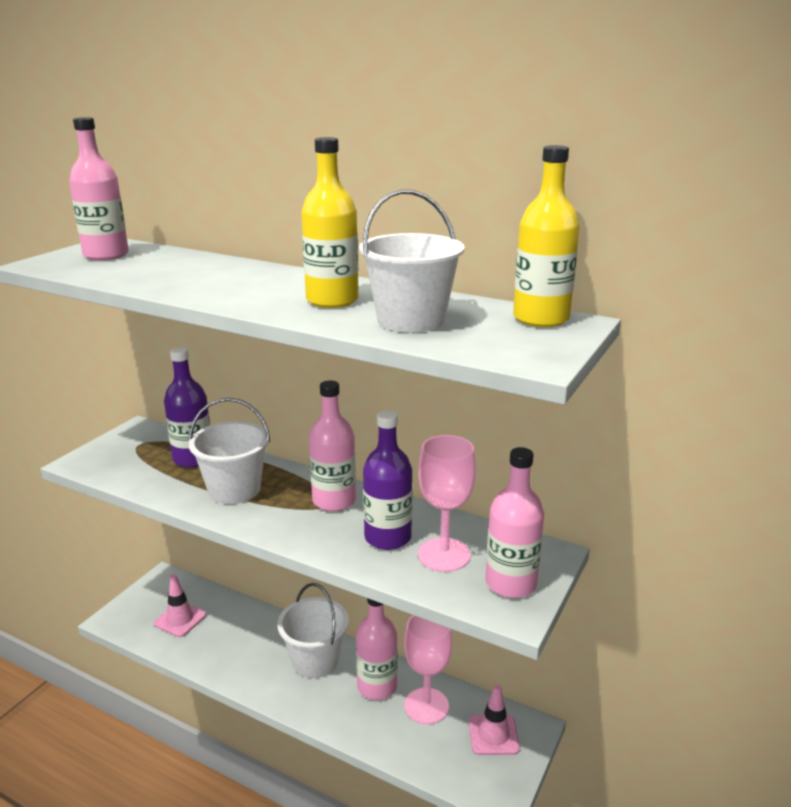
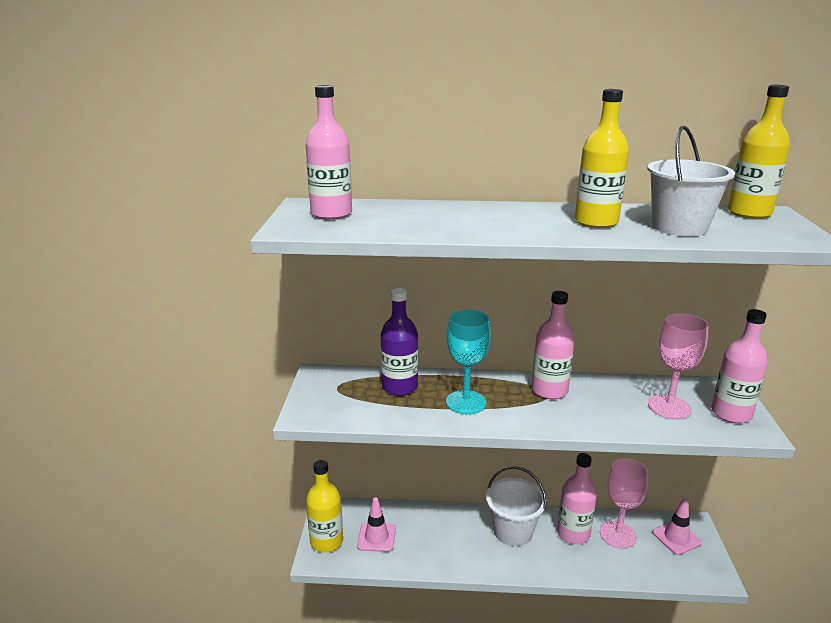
camera: 25 degrees left, 0 degrees up
white bucket [189,398,270,504] -> turquoise goblet [446,309,491,414]
purple bottle [363,410,412,550] -> none
none -> yellow bottle [306,460,343,552]

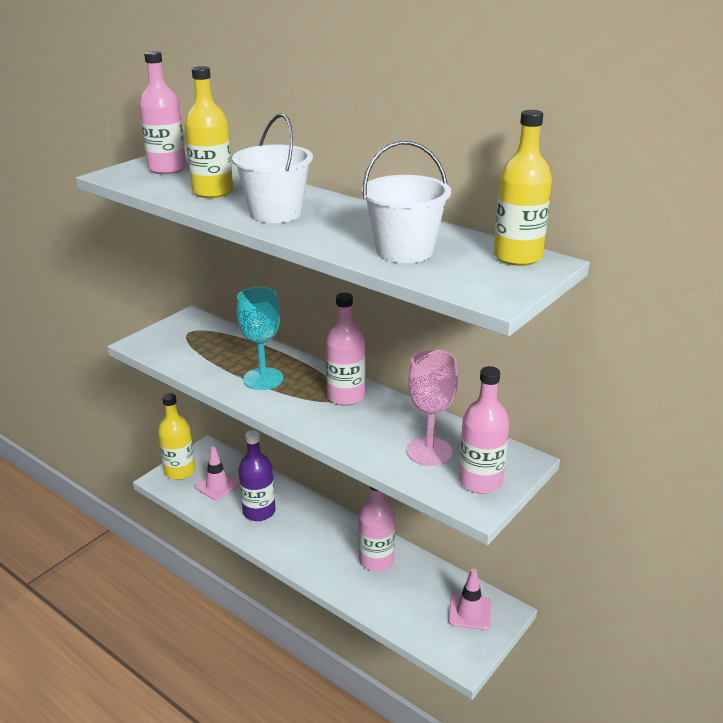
camera: 35 degrees right, 5 degrees up
purple bottle [381,288,418,396] -> purple bottle moved to [238,430,276,521]
white bucket [486,466,547,546] -> white bucket moved to [232,113,313,223]
yellow bottle [575,89,629,228] -> yellow bottle moved to [185,66,233,198]
pink goblet [600,459,648,549] -> none

